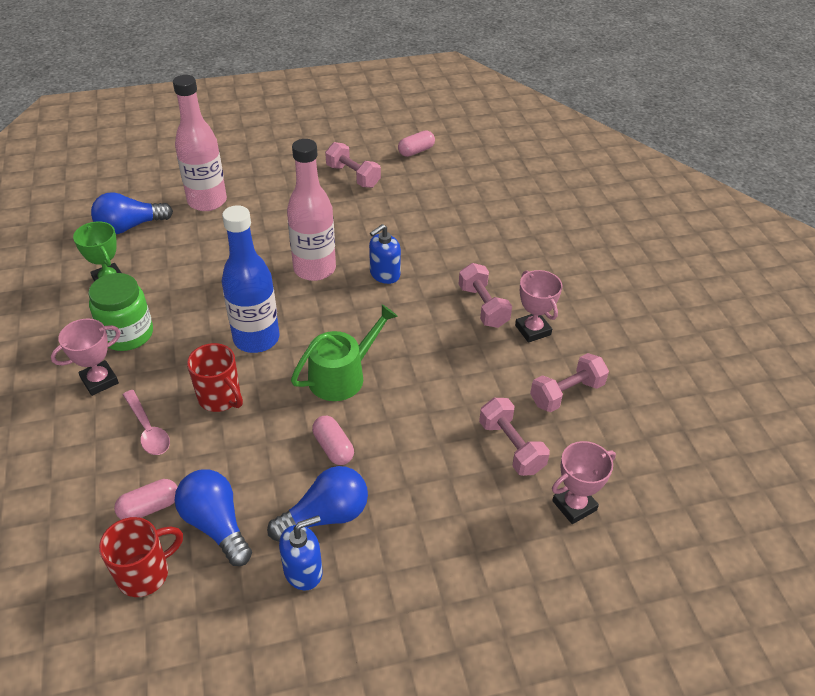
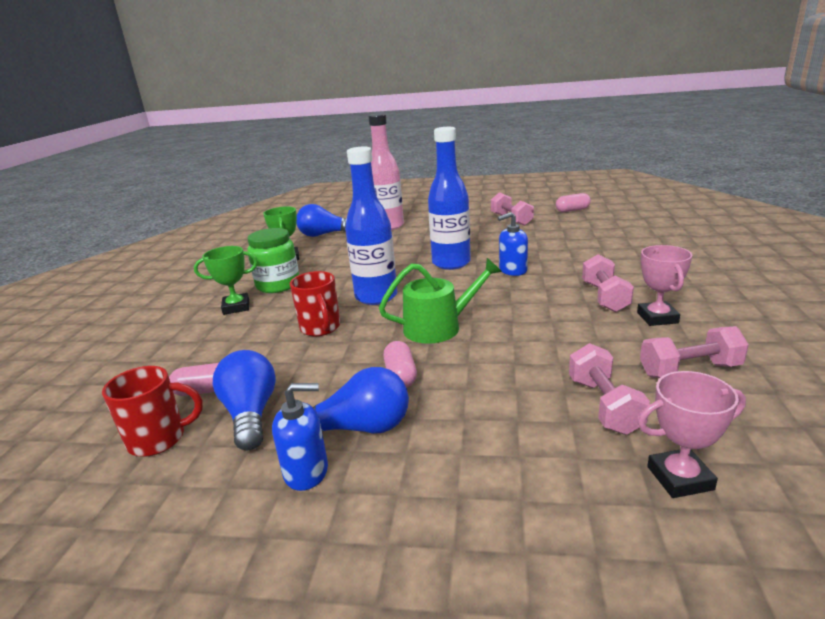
camera: 25 degrees right, 20 degrees down
pink trophy [51,319,120,396] -> green trophy [194,246,258,315]
pink spoon [123,390,170,455] -> none
pink bottle [287,139,336,281] -> blue bottle [428,127,471,270]

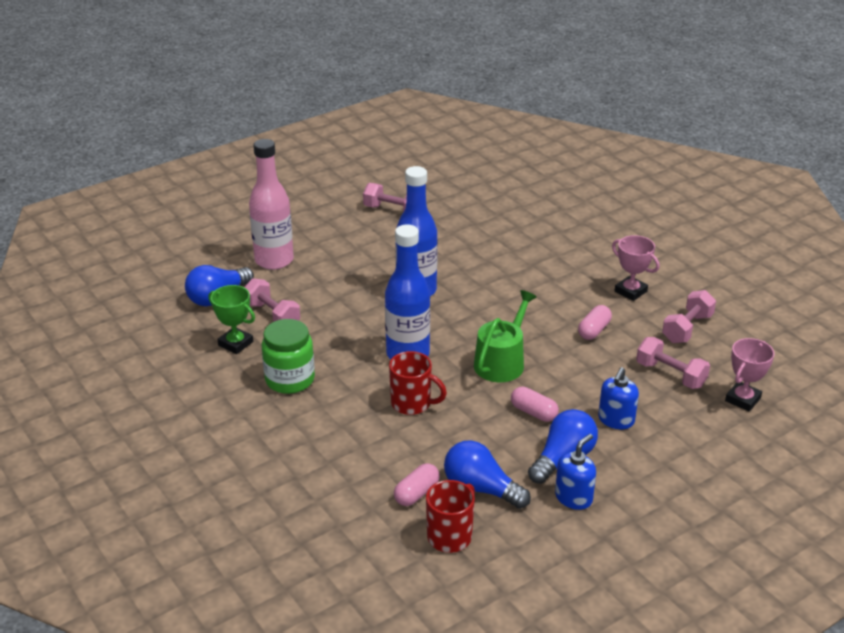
camera: 45 degrees left, 10 degrees up
green trophy [194,246,258,315] -> none
blue soap dispenser [498,212,528,276] -> blue soap dispenser moved to [598,367,639,429]
pink capsule [556,193,591,212] -> pink capsule moved to [578,305,612,340]
pink dumbbell [582,254,634,312] -> pink dumbbell moved to [244,278,300,322]

